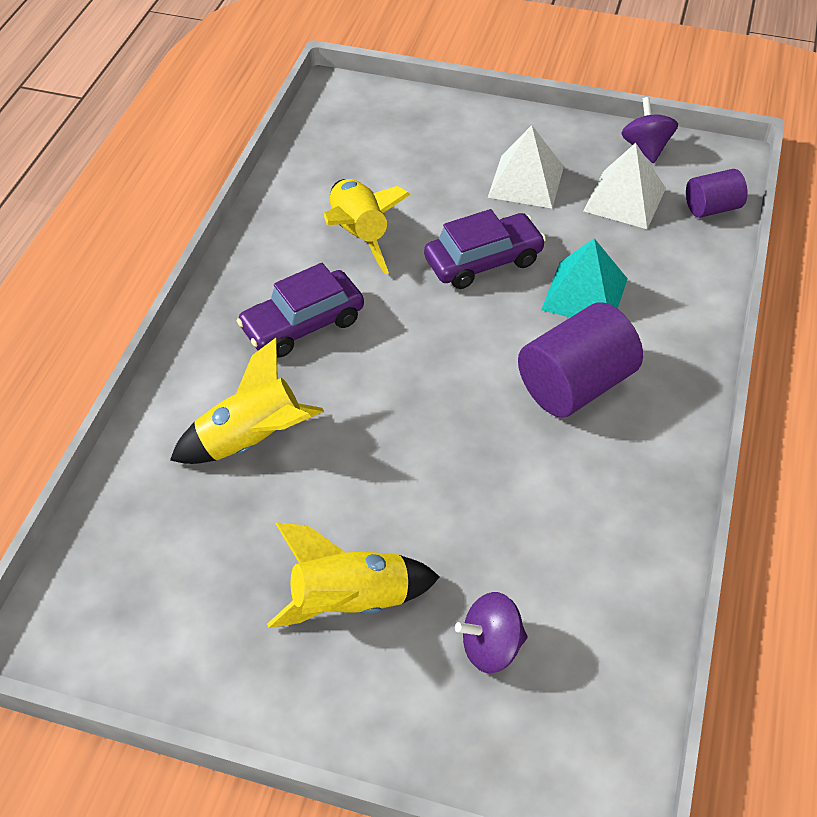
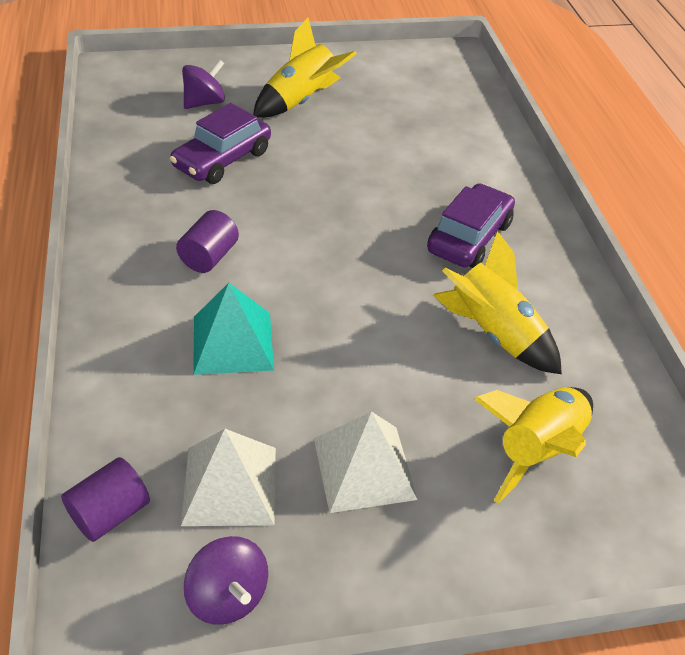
camera: 150 degrees right, 5 degrees down
yellow rocket [170,338,324,464] -> yellow rocket moved to [474,387,593,503]
purple car [424,209,546,289] -> purple car moved to [170,103,271,184]
purple cylinder [518,302,643,418] -> purple cylinder [176,210,239,273], size x0.57

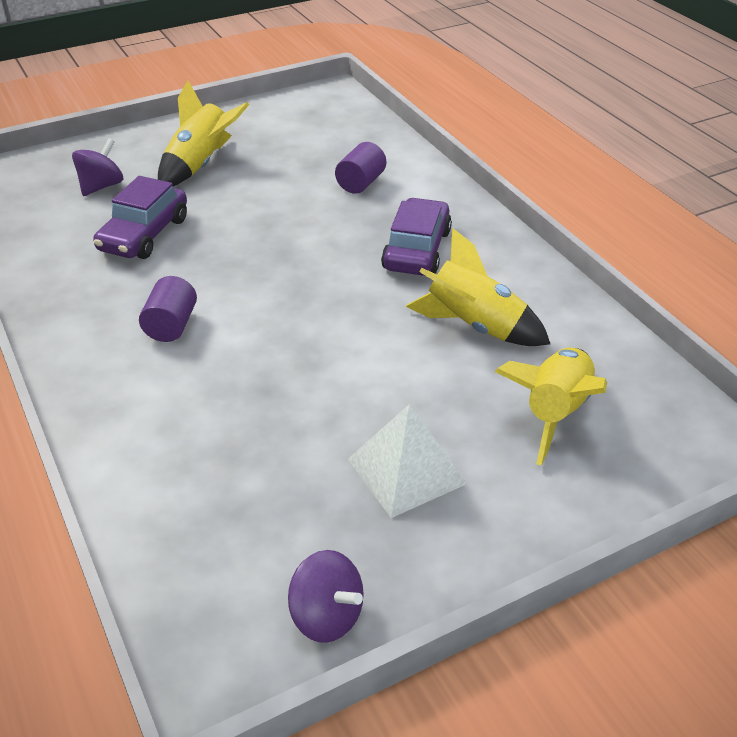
camera: 15 degrees left, 5 degrees down
purple cylinder [61,457,150,542] -> purple cylinder moved to [335,142,386,194]
white pyramid [181,429,276,526] -> none
turquoise pyramid [193,283,274,375] -> none

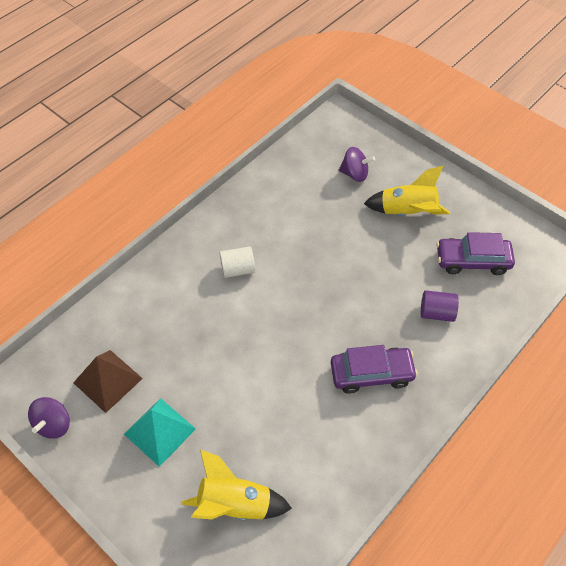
camera: 70 degrees right, 15 degrees up
purple car [93,176,187,259] -> purple car moved to [436,232,515,275]
purple cylinder [139,276,197,342] -> white cylinder [220,246,255,278]
white pyramid [348,404,467,518] -> turquoise pyramid [124,398,196,467]
yellow rocket [406,229,550,346] -> none
none -> brown pyramid [73,350,143,413]

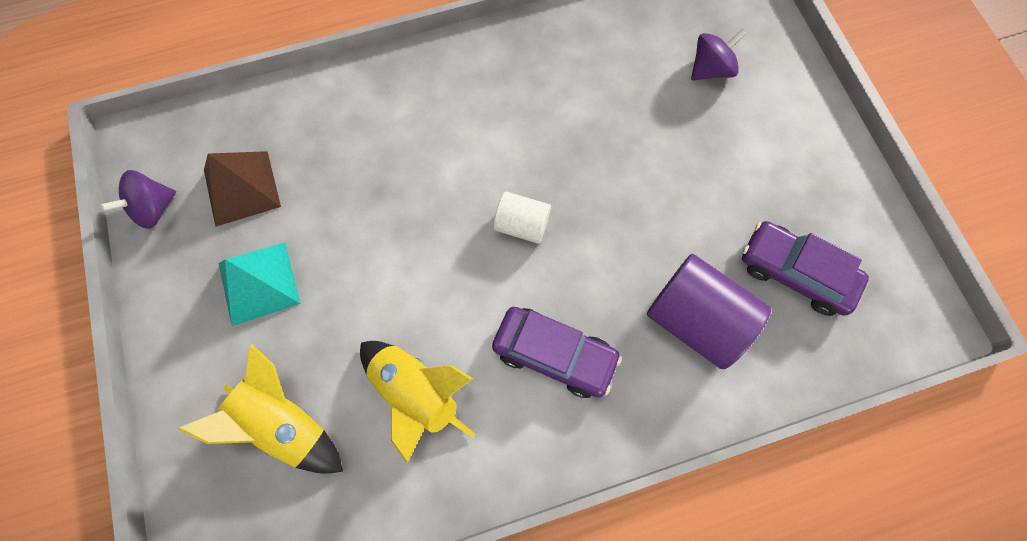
camera: 30 degrees right, 15 degrees up
white cylinder [220,246,255,278] -> white cylinder moved to [493,192,551,244]
purple spinning top [339,147,375,182] -> purple spinning top turned 75 degrees counterclockwise [691,29,747,81]
yellow rocket [364,166,450,216] -> yellow rocket moved to [360,341,475,463]
purple cylinder [421,290,459,322] -> purple cylinder [646,254,771,369], size x1.77

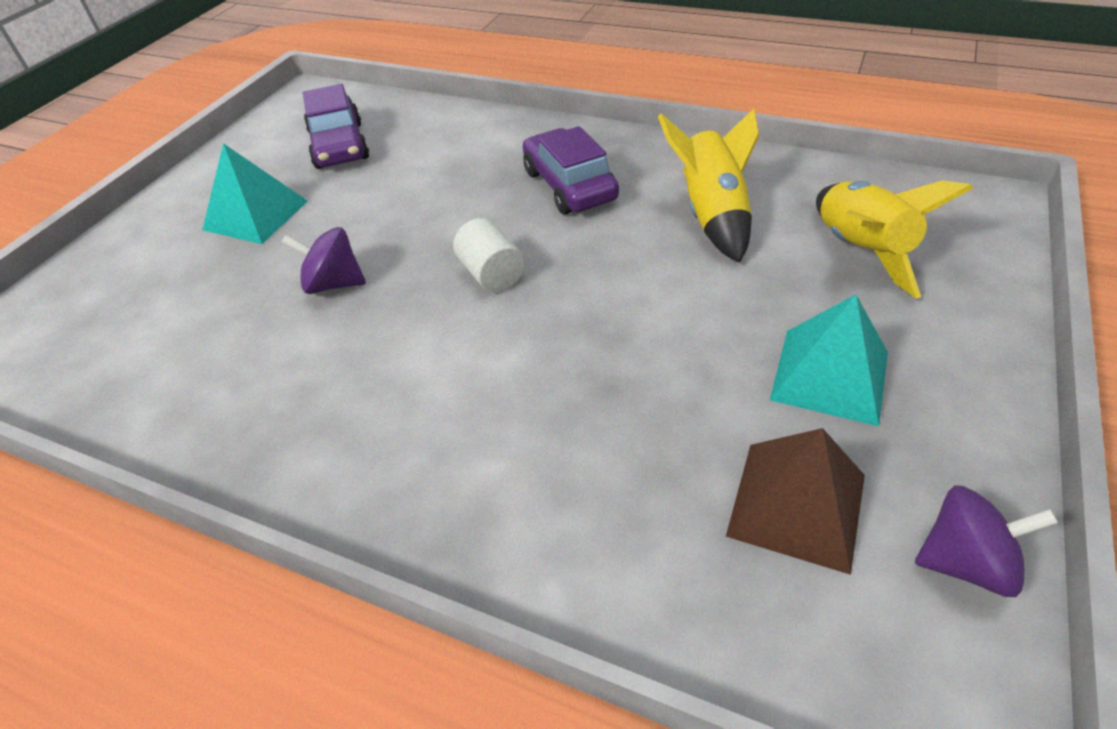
camera: 135 degrees left, 25 degrees down
purple cylinder [646,254,771,369] -> none
purple spinning top [691,29,747,81] -> purple spinning top moved to [282,227,366,294]
none -> turquoise pyramid [202,143,308,244]

